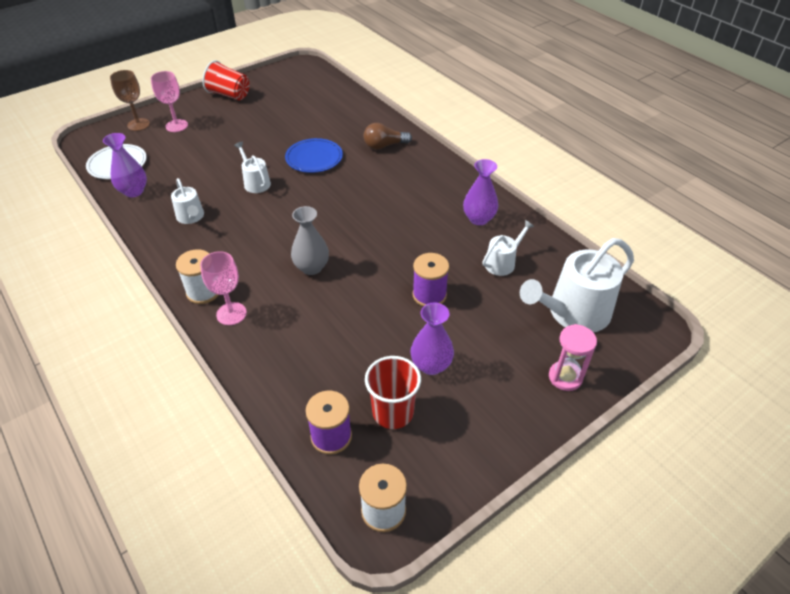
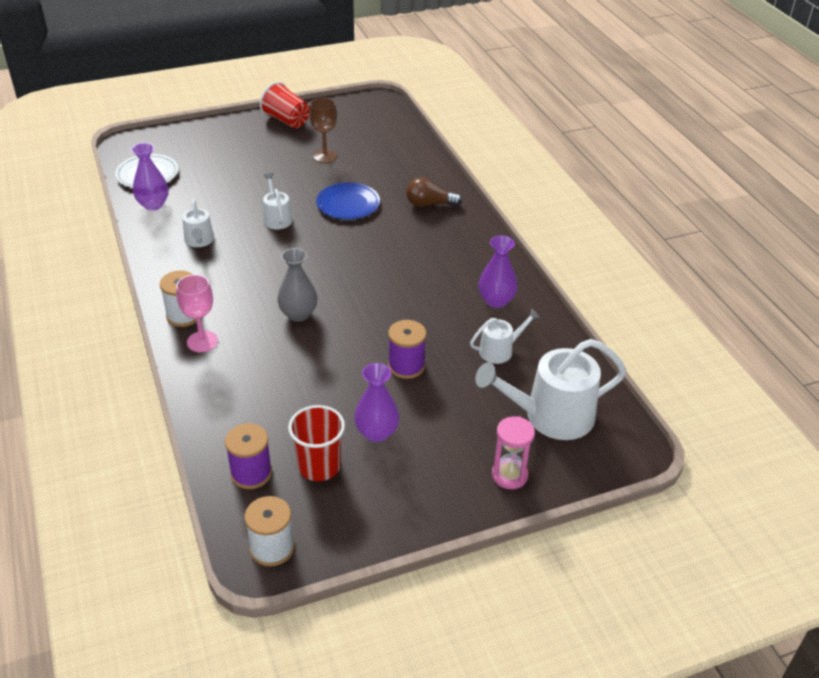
camera: 15 degrees right, 5 degrees down
brown goblet [110,70,150,131] -> brown goblet moved to [309,98,337,163]
pink goblet [151,71,188,132] -> none

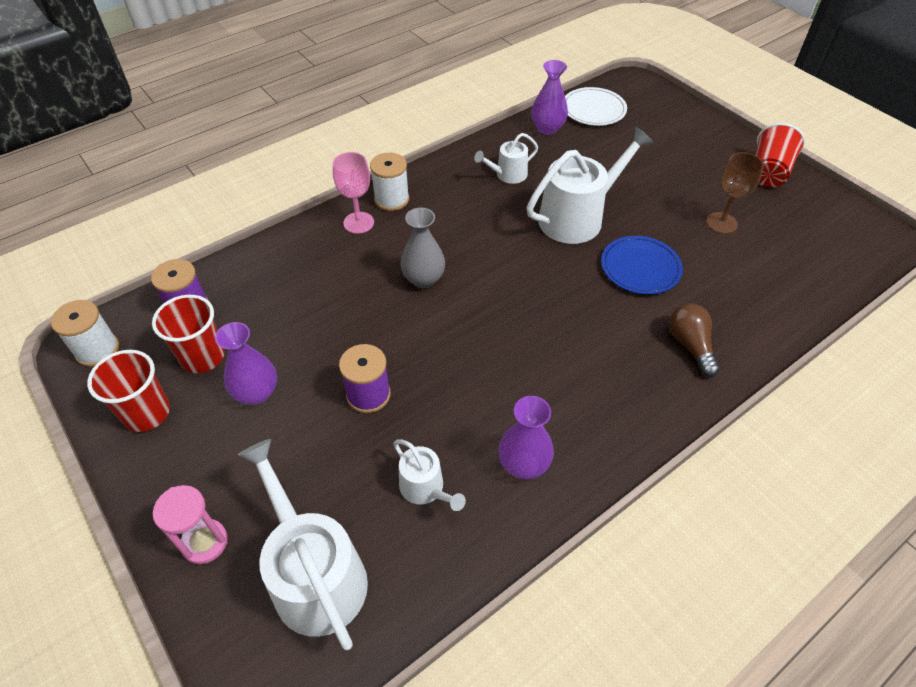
camera: 75 degrees right, 10 degrees up
white watering can [263,173,292,230] -> white watering can [527,127,654,244], size x1.91
none -> red cup [87,350,170,432]

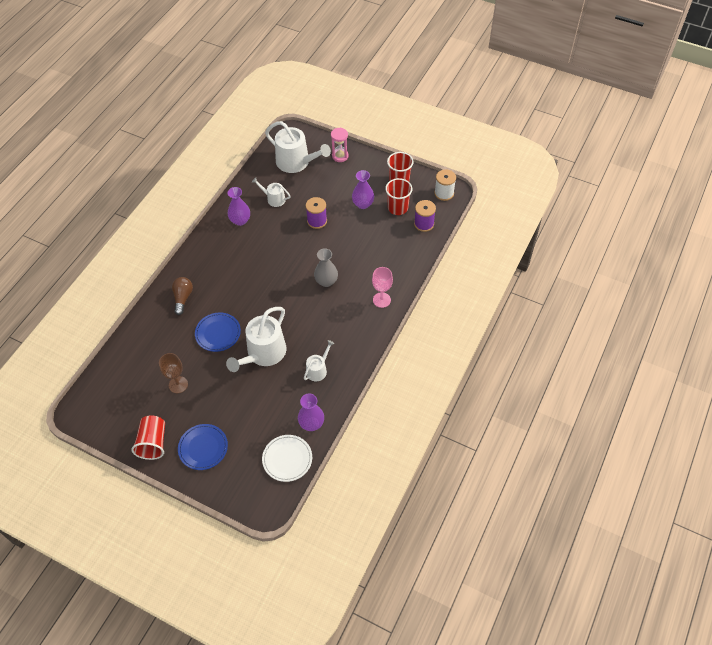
camera: 155 degrees right, 5 degrees up
white spool [370,153,409,211] -> none
brown light bulb [669,303,720,377] -> brown light bulb turned 135 degrees counterclockwise [172,277,193,315]
none -> blue plate [178,424,228,470]

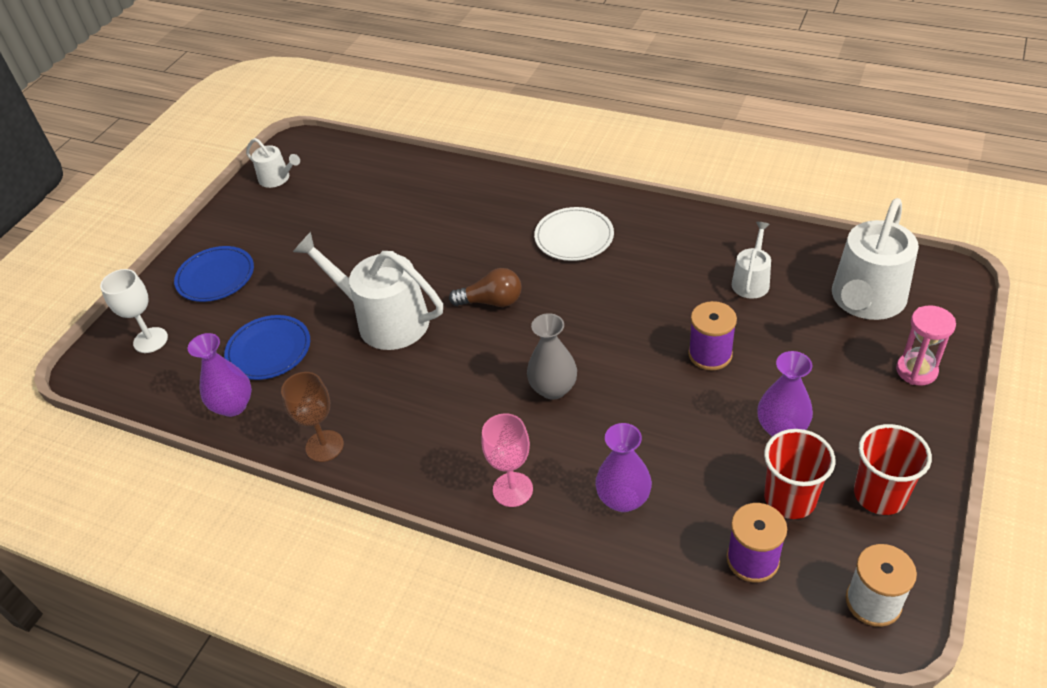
camera: 90 degrees right, 10 degrees down
red cup [132,415,165,460] -> none
brown goblet [159,353,188,393] -> brown goblet moved to [281,372,344,462]
brown light bulb [172,277,193,315] -> brown light bulb moved to [449,268,522,307]
blue plate [195,313,241,352] -> blue plate moved to [224,315,310,380]
purple vase [227,187,250,226] -> purple vase moved to [595,423,652,512]
white plate [262,435,312,482] -> white plate moved to [534,207,614,261]
white watering can [304,340,335,381] -> white watering can moved to [246,138,300,188]
none -> white goblet [100,269,168,353]

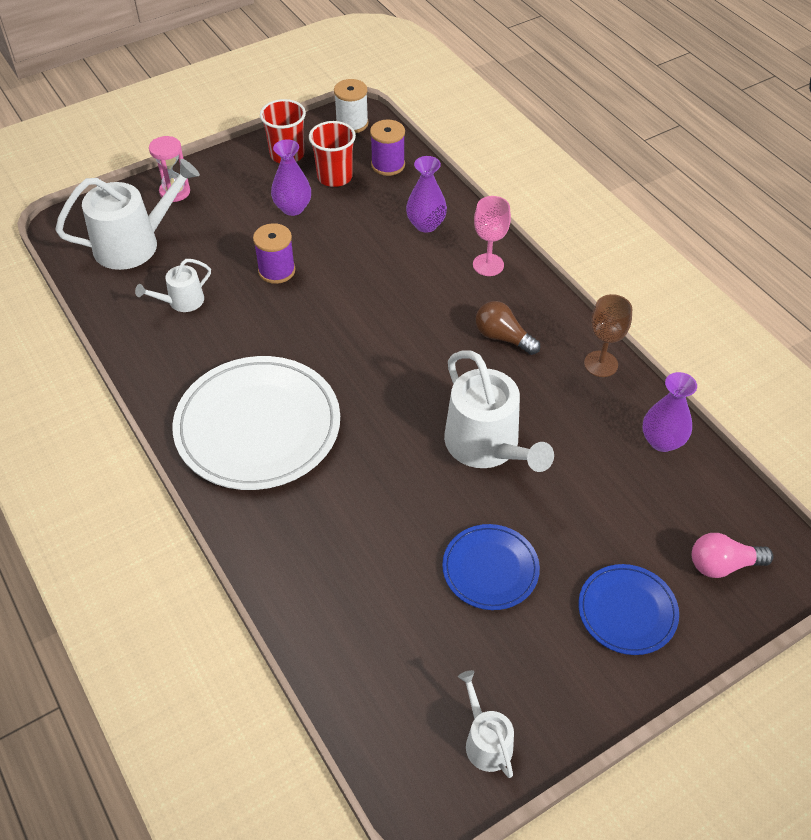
camera: 150 degrees left, 5 degrees up
white goblet [100,269,168,353] -> pink light bulb [692,533,773,578]
blue plate [224,315,310,380] -> blue plate moved to [442,524,540,610]
brown light bulb [449,268,522,307] -> brown light bulb moved to [476,301,540,355]
grey vase [527,313,577,400] -> none
white plate [534,207,614,261] -> white plate [173,356,340,490], size x1.89

